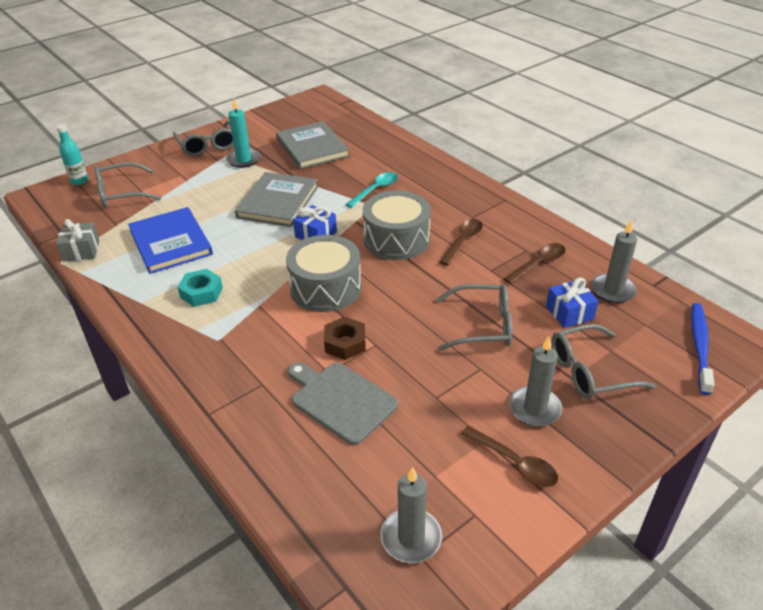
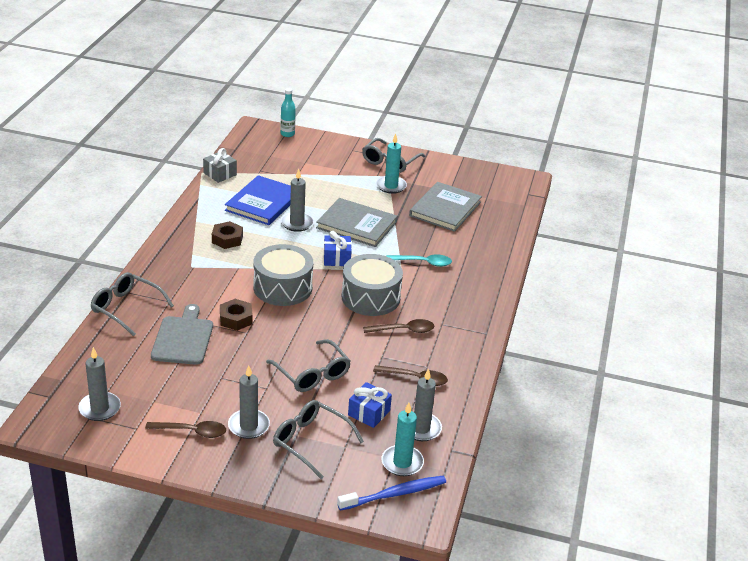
camera: 50 degrees right, 5 degrees down
grey glasses [94,162,161,208] -> grey glasses moved to [91,272,174,336]
turquoise nut [177,269,223,307] -> brown nut [212,221,243,249]
grey book [235,172,318,227] -> grey book turned 45 degrees clockwise [316,198,397,247]
brown spoon [461,426,558,487] -> brown spoon turned 90 degrees counterclockwise [145,421,226,438]
none -> grey candle [281,169,314,232]
none -> turquoise candle [382,403,424,476]

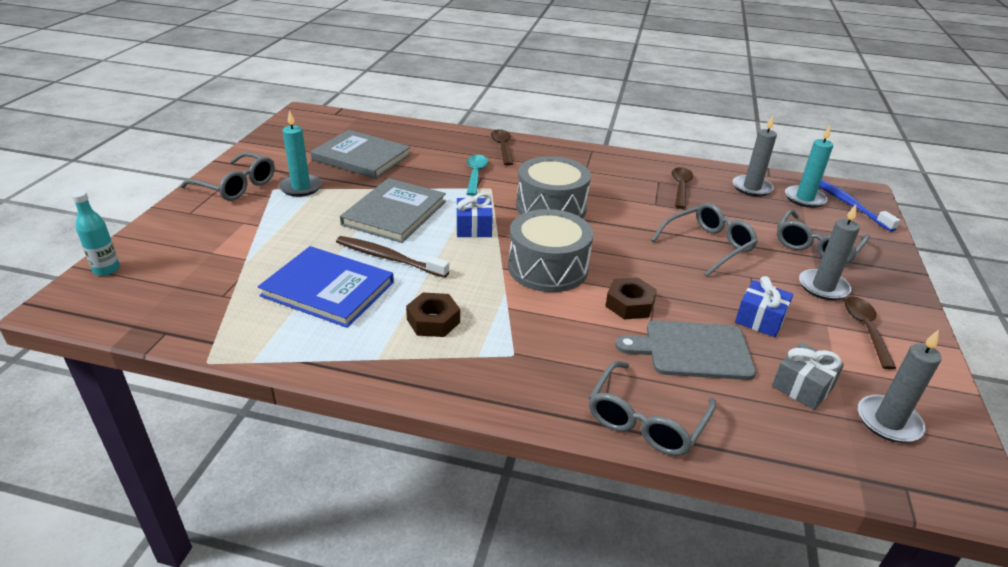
camera: 90 degrees left, 0 degrees up
grey gift [203,148,237,183] -> grey gift moved to [772,342,844,410]
grey candle [281,169,314,232] -> brown toothbrush [336,236,449,278]
blue gift [348,382,392,428] -> blue gift moved to [735,276,793,337]
brown spoon [363,319,434,333] -> brown spoon moved to [491,129,513,166]

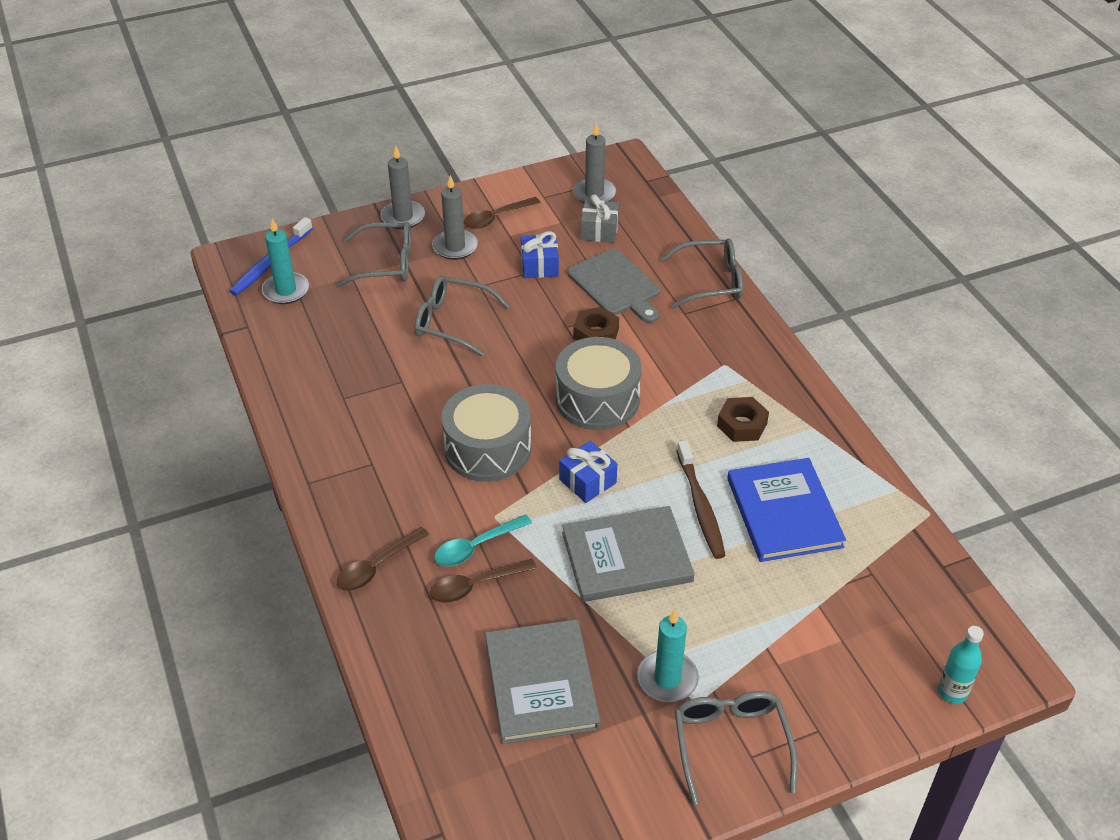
camera: 125 degrees left, 10 degrees up
brown spoon [672,167,693,209] -> brown spoon moved to [430,559,537,603]
grey candle [733,115,777,197] -> grey candle moved to [381,146,425,229]

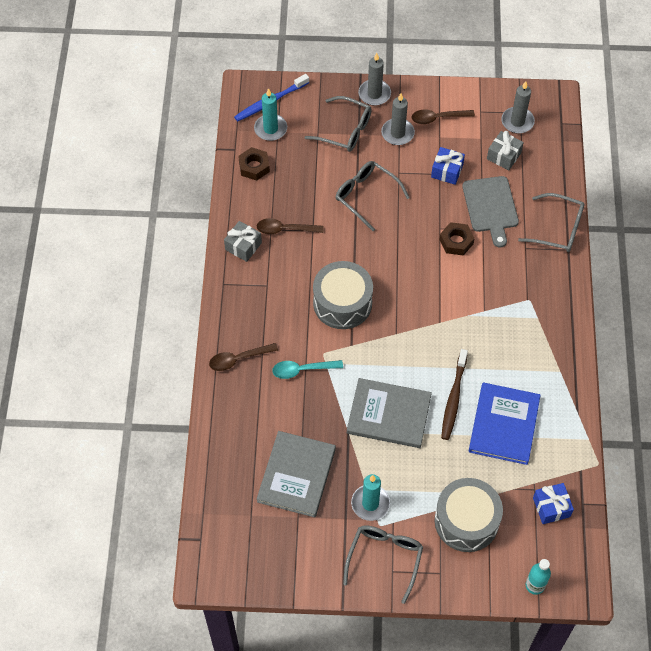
camera: 25 degrees right, 15 degrees up
brown spoon [430,559,537,603] -> brown spoon moved to [257,218,324,234]
grey drum [556,337,642,430] -> grey drum moved to [435,478,503,552]
blue gift [559,441,617,503] -> blue gift moved to [533,483,574,524]
brown nut [717,397,769,442] -> brown nut moved to [238,147,270,181]
none -> grey gift [224,221,262,262]

